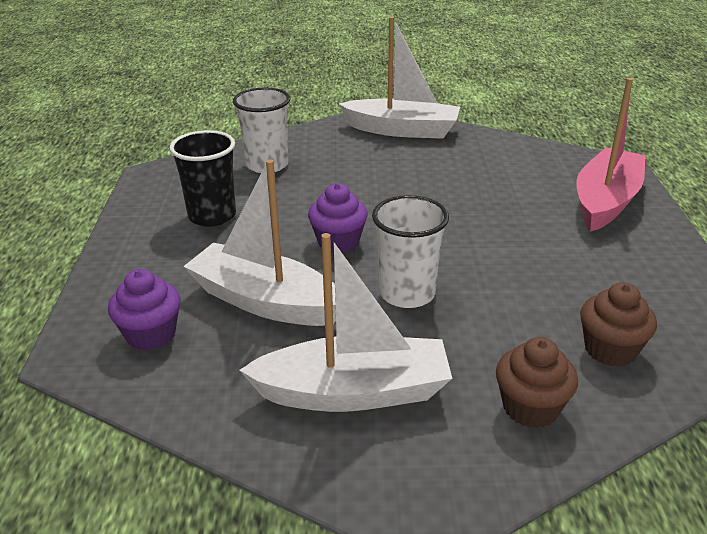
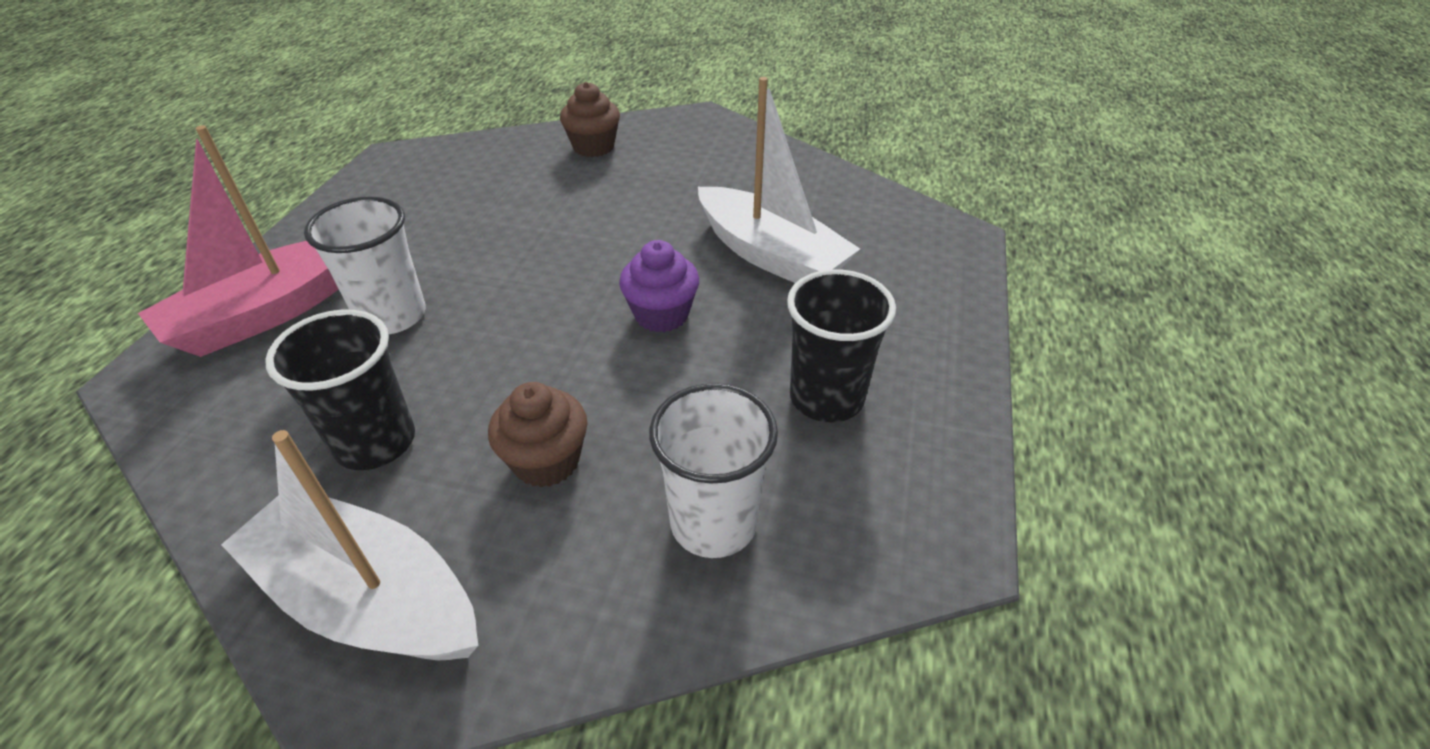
camera: 165 degrees left, 10 degrees up
purple cupcake [108,269,181,350] -> none
white boat [239,233,452,412] -> none
white cup [372,195,449,308] -> white cup moved to [304,197,426,334]
brown cupcake [580,283,657,367] -> brown cupcake moved to [488,382,587,488]
none -> black cup [265,310,415,470]

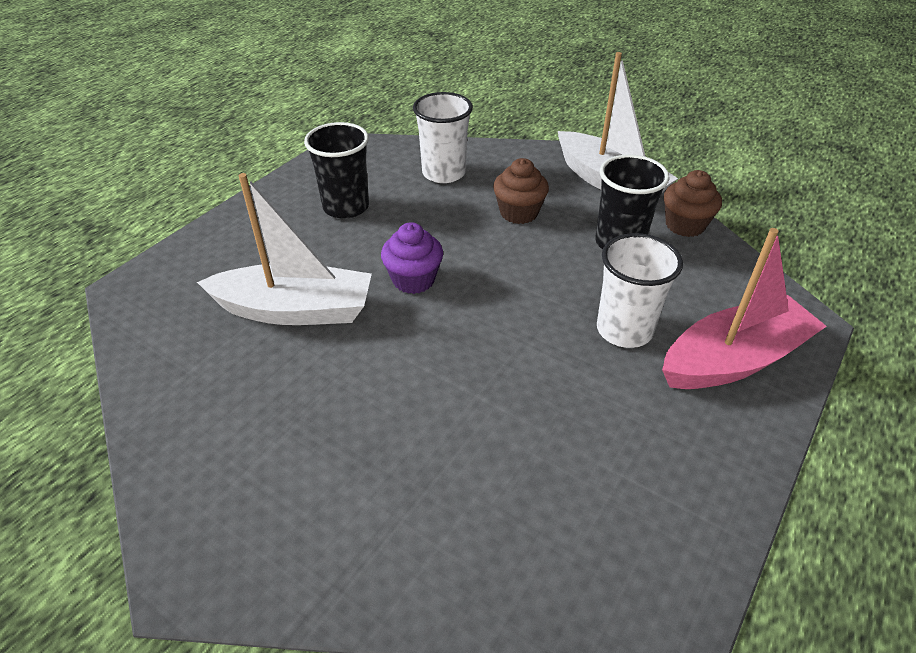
camera: 160 degrees left, 0 degrees up
brown cupcake [560,82,620,157] -> brown cupcake moved to [664,170,722,237]
white boat [698,77,860,283] -> white boat turned 120 degrees clockwise [197,173,372,325]

